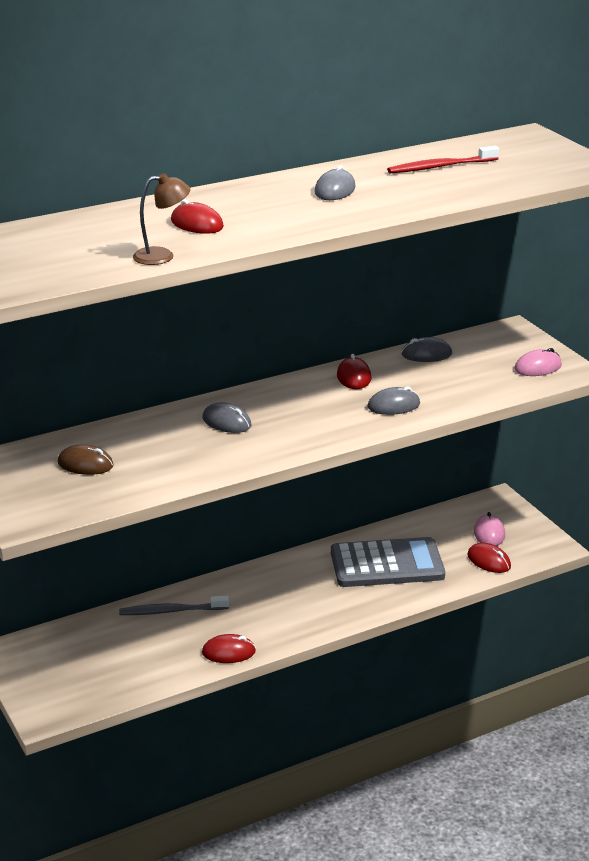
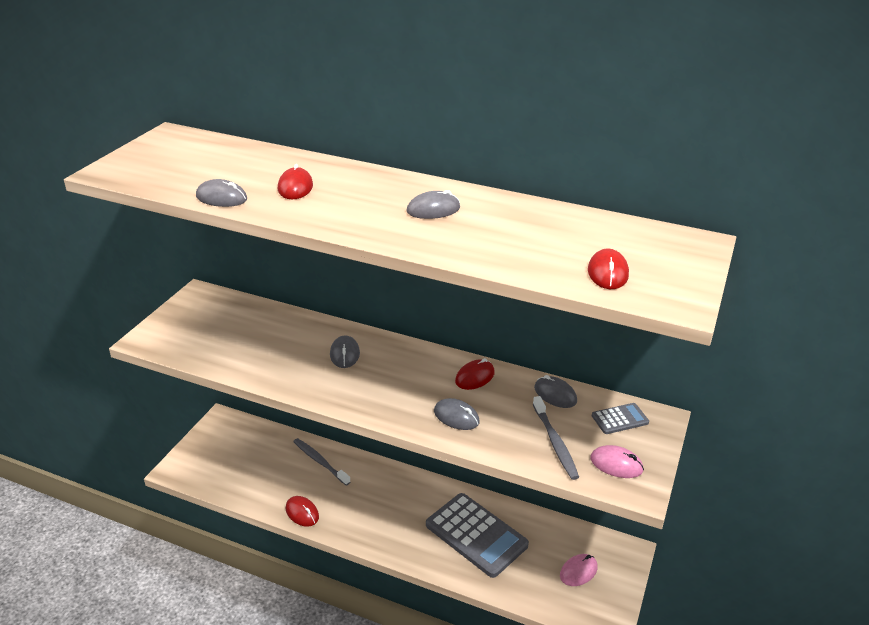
camera: 50 degrees right, 5 degrees up
brown mouse [57,445,114,475] -> none
brown lamp [133,173,191,265] -> grey mouse [196,179,247,207]
red toothbrush [387,146,499,173] -> none
red mouse [467,543,511,573] -> red mouse moved to [588,249,629,289]
none -> grey toothbrush [533,396,579,480]
none -> grey calculator [592,403,649,434]

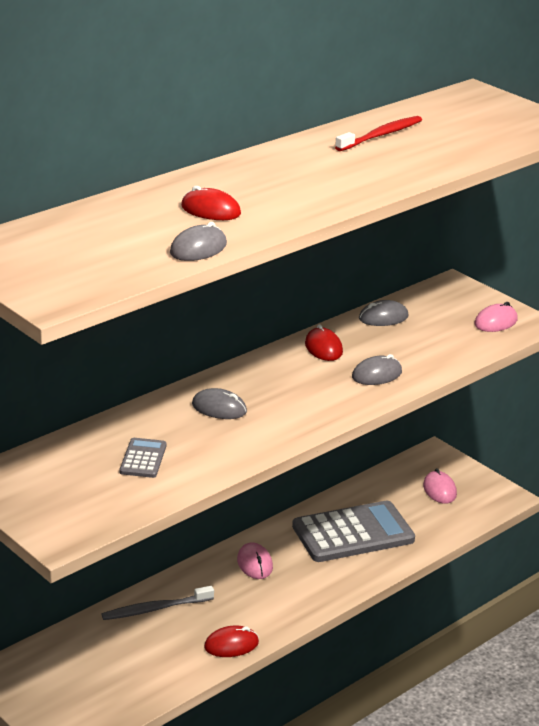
camera: 65 degrees left, 5 degrees down
grey mouse [407,190,460,219] -> none
grey toothbrush [533,396,579,480] -> none
red mouse [588,249,629,289] -> none
grey calculator [592,403,649,434] -> grey calculator moved to [120,438,166,478]
none -> pink mouse [237,543,273,579]
none -> red toothbrush [335,116,422,151]

